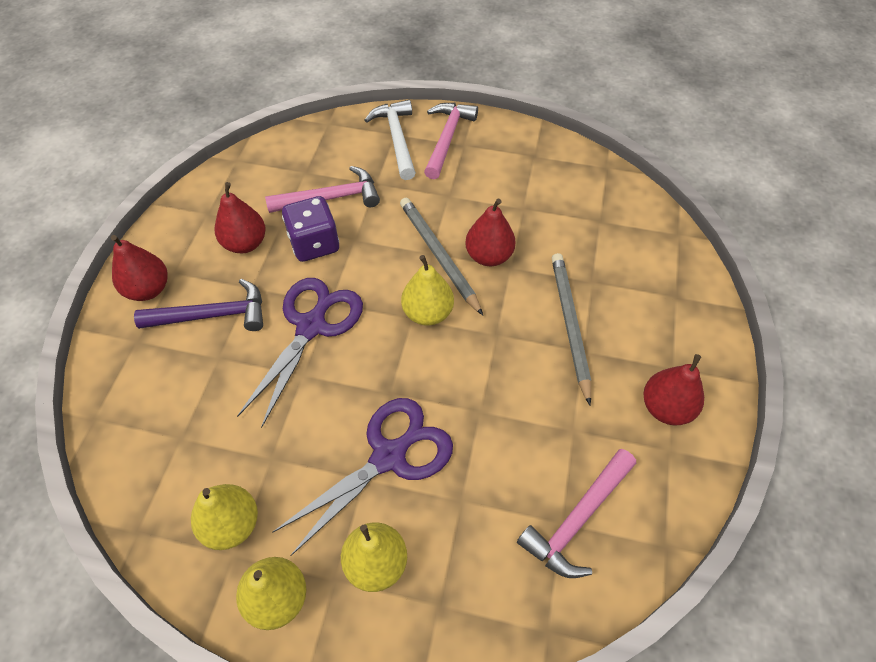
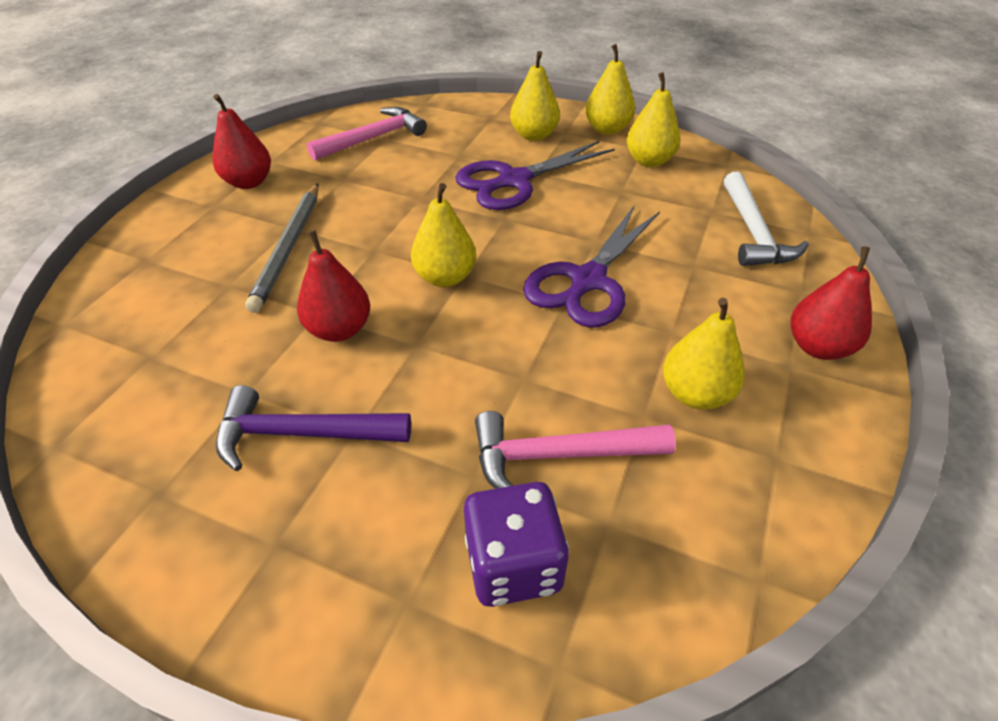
camera: 170 degrees left, 10 degrees down
purple hammer [134,279,263,331] -> purple hammer moved to [216,385,411,471]
red pear [215,182,266,253] -> yellow pear [663,298,745,409]
purple dice [282,196,339,262] -> purple dice moved to [464,482,569,607]
white hammer [365,100,416,180] -> white hammer moved to [724,172,809,266]
grey pencil [400,198,483,315] -> none
pink hammer [424,103,478,179] -> none

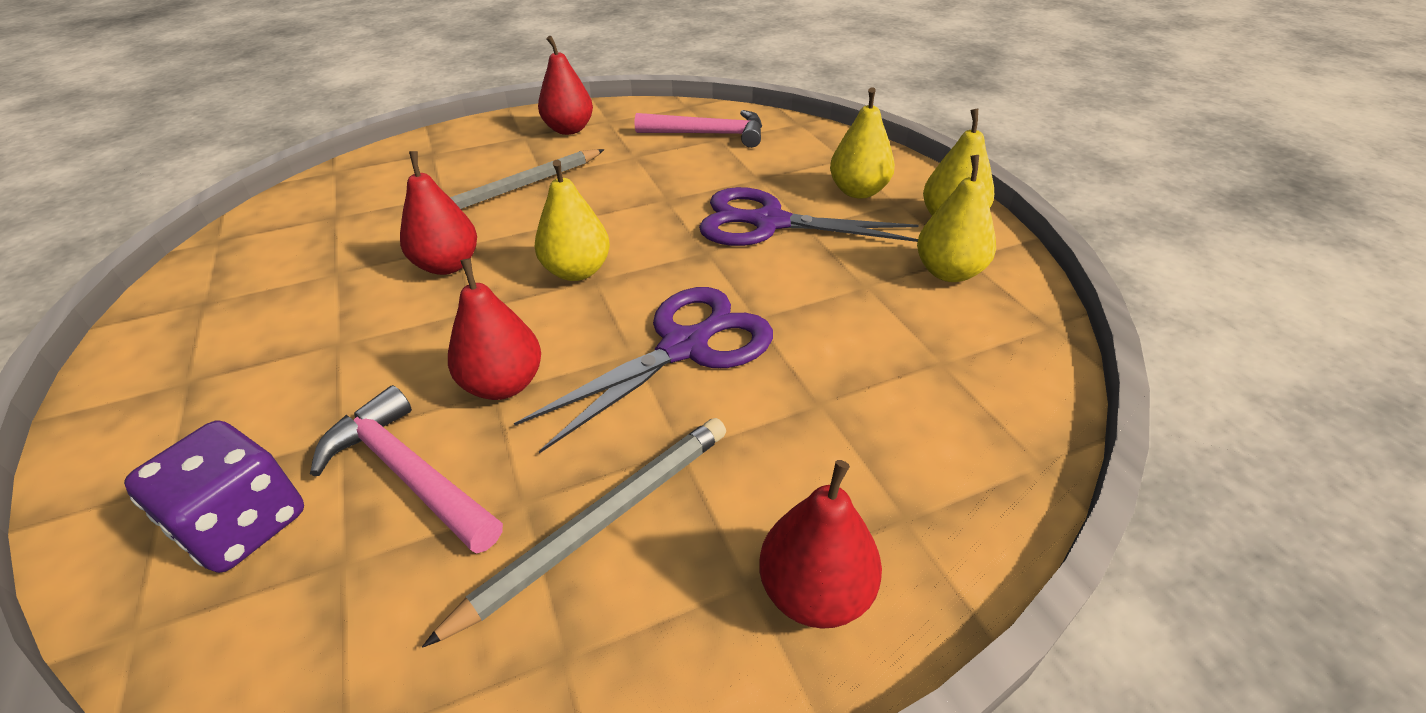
camera: 45 degrees right, 5 degrees down
purple hammer [216,385,411,471] -> none
purple scissors [523,206,660,328] -> purple scissors turned 150 degrees clockwise [514,287,773,454]
yellow pear [663,298,745,409] -> grey pencil [422,418,726,647]
white hammer [724,172,809,266] -> none
none -> red pear [448,258,541,400]

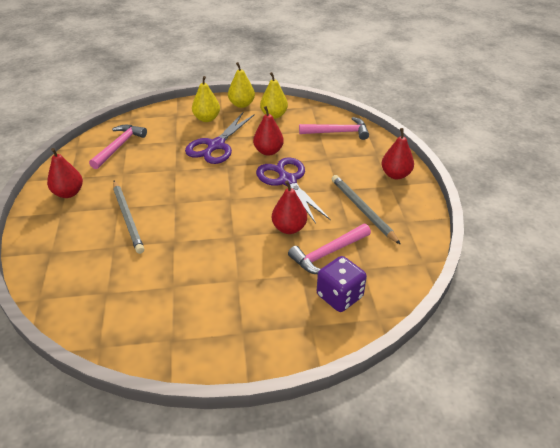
camera: 75 degrees left, 0 degrees up
red pear [400,151,477,275] -> red pear moved to [253,106,284,156]
yellow pear [535,160,610,281] -> none
none -> pink hammer [299,117,369,140]

